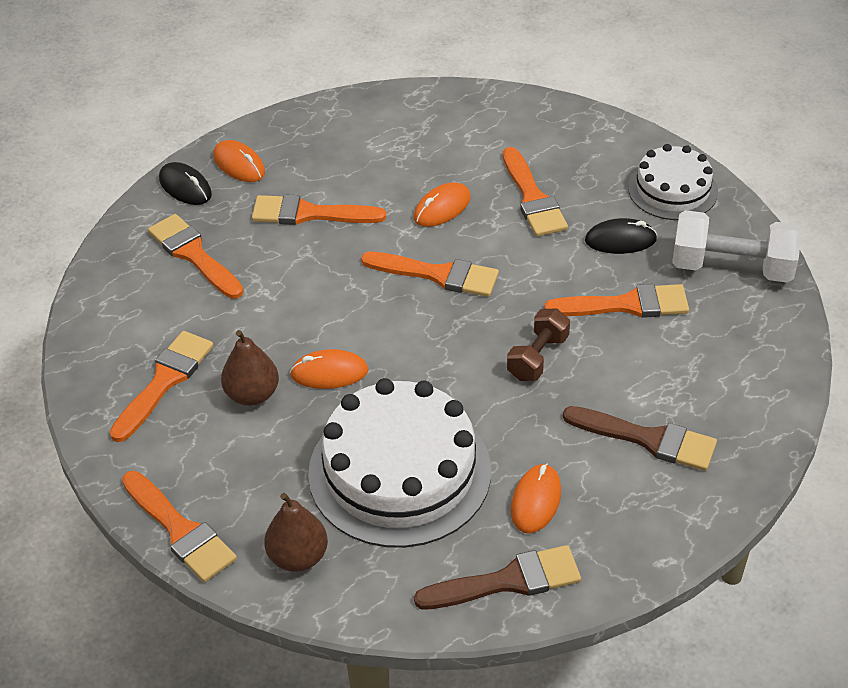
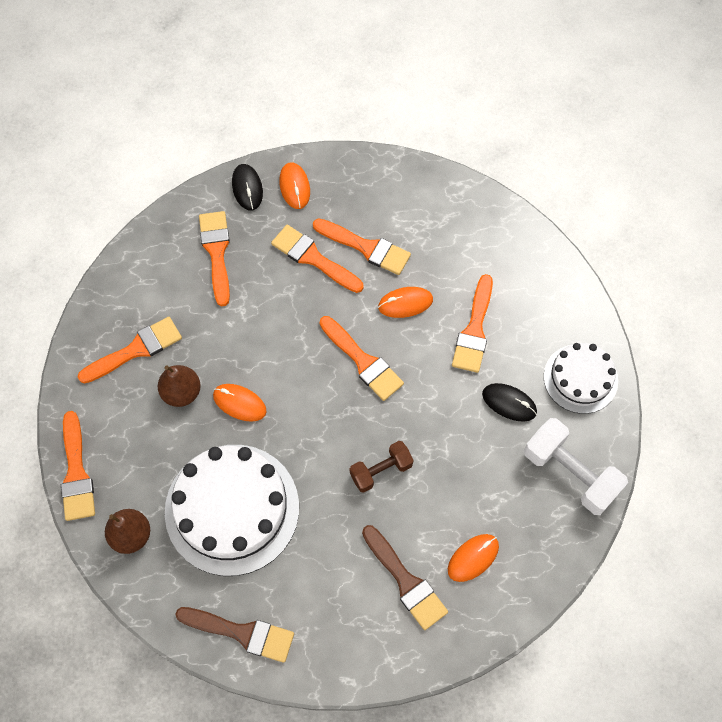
camera: 30 degrees right, 20 degrees up
orange mouse [511,464,561,533] -> orange mouse moved to [448,534,499,582]
orange brush [544,284,689,318] -> orange brush moved to [313,218,411,275]

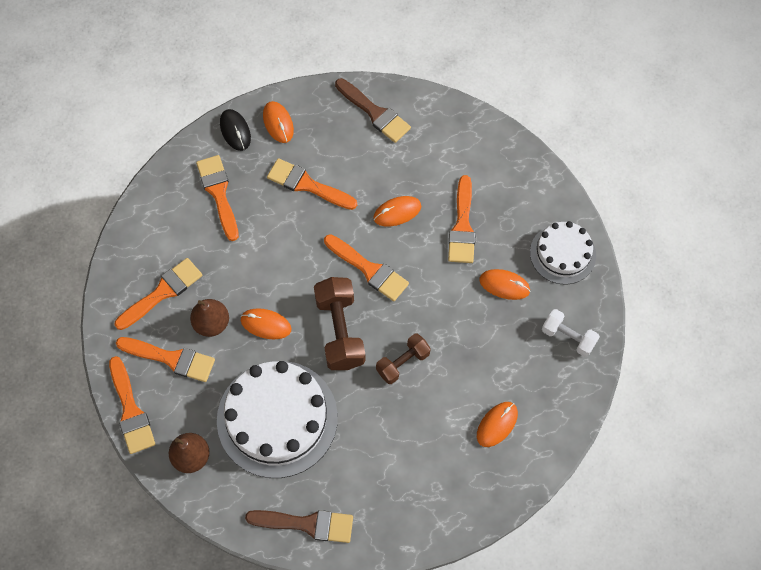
camera: 10 degrees left, 0 degrees up
orange brush [313,218,411,275] -> orange brush moved to [116,337,215,382]
brown brush [362,525,448,630] -> brown brush moved to [335,78,411,143]
black mouse [482,383,537,422] -> orange mouse [479,269,531,300]
white dumbbell [524,418,628,515] -> white dumbbell [542,309,600,357], size x0.62
none -> brown dumbbell [314,277,366,370]

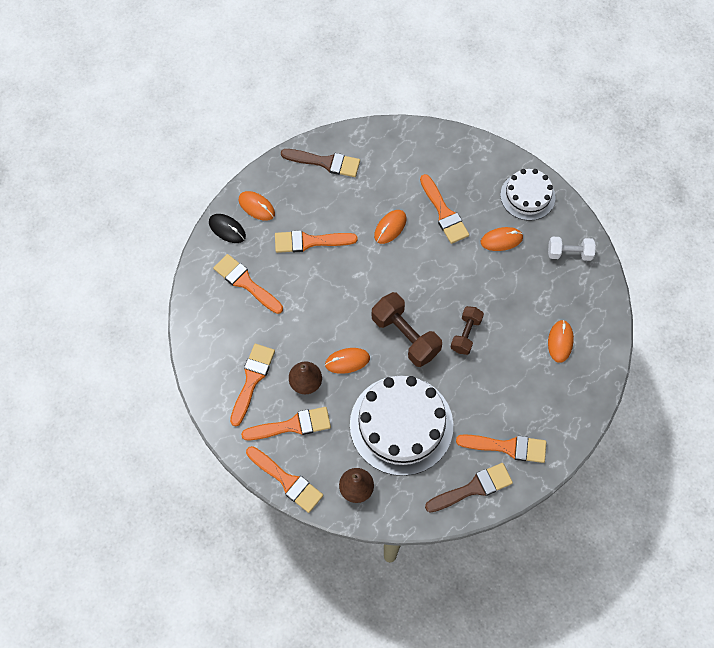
camera: 30 degrees left, 0 degrees up
orange brush [324,234,409,301] -> orange brush moved to [456,434,546,463]

